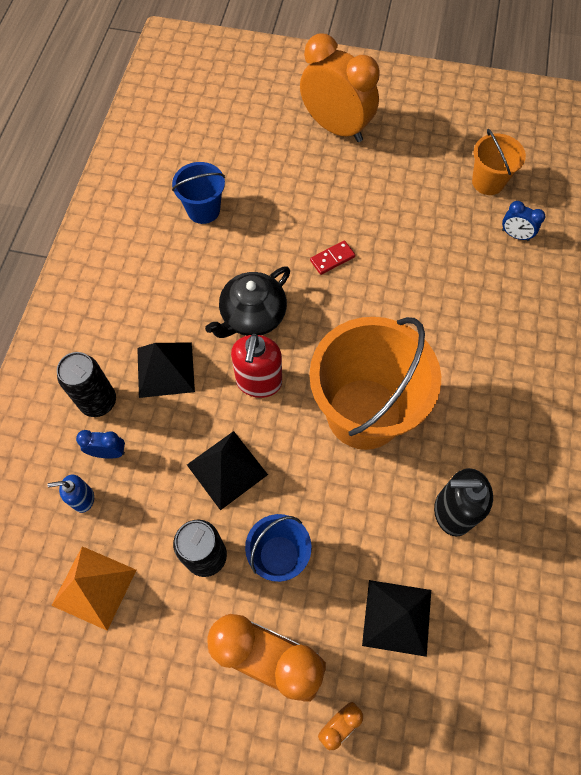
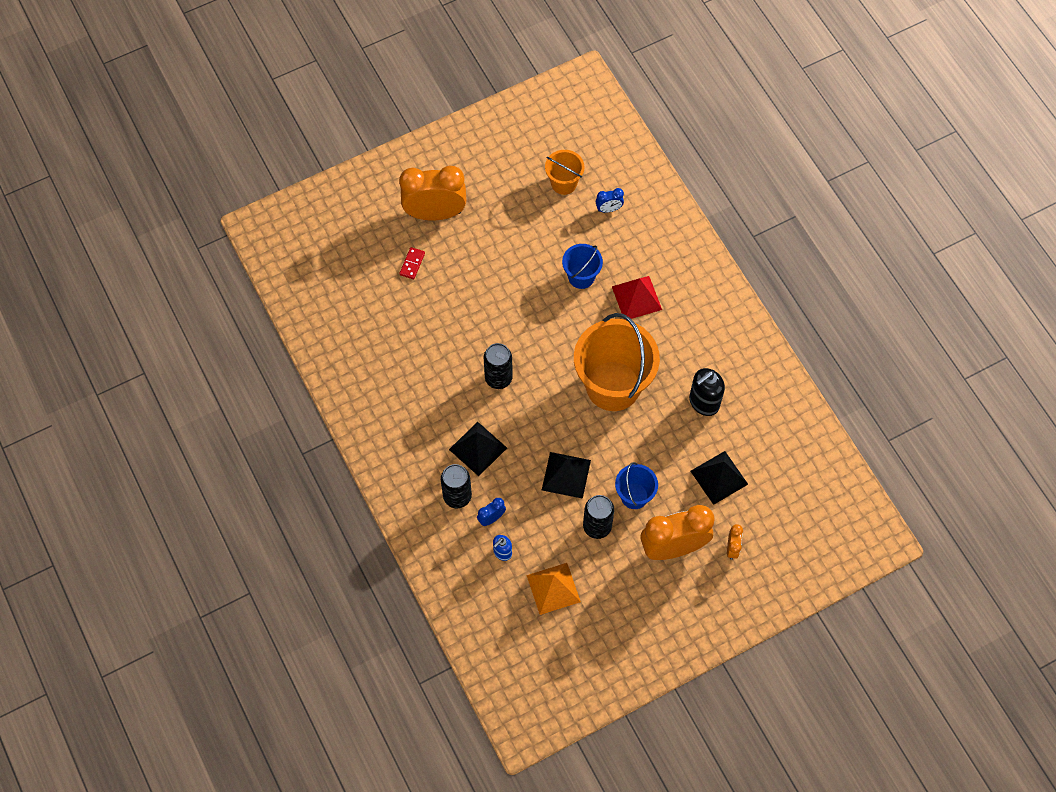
camera: 40 degrees left, 0 degrees up
blue bucket [172,162,225,224] -> blue bucket moved to [562,244,603,289]
black teapot [205,266,290,338] -> black can [484,343,513,389]
red soap dispenser [231,334,282,398] -> none
red domino [310,241,355,275] -> red domino moved to [399,247,425,279]
none -> red pyramid [612,276,662,320]

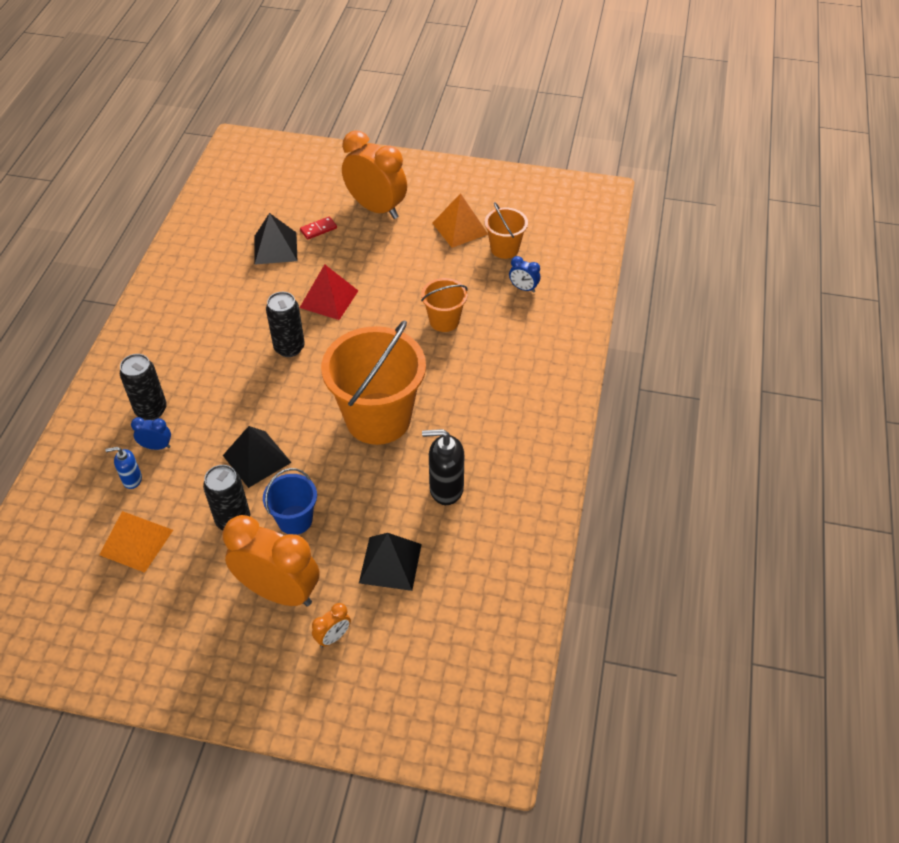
camera: 40 degrees right, 15 degrees down
black pyramid [449,422,507,476] -> black pyramid moved to [255,213,297,264]
blue bucket [562,244,603,289] -> orange bucket [421,278,468,332]
red pyramid [612,276,662,320] -> red pyramid moved to [300,264,358,320]
none -> orange pyramid [432,193,488,248]

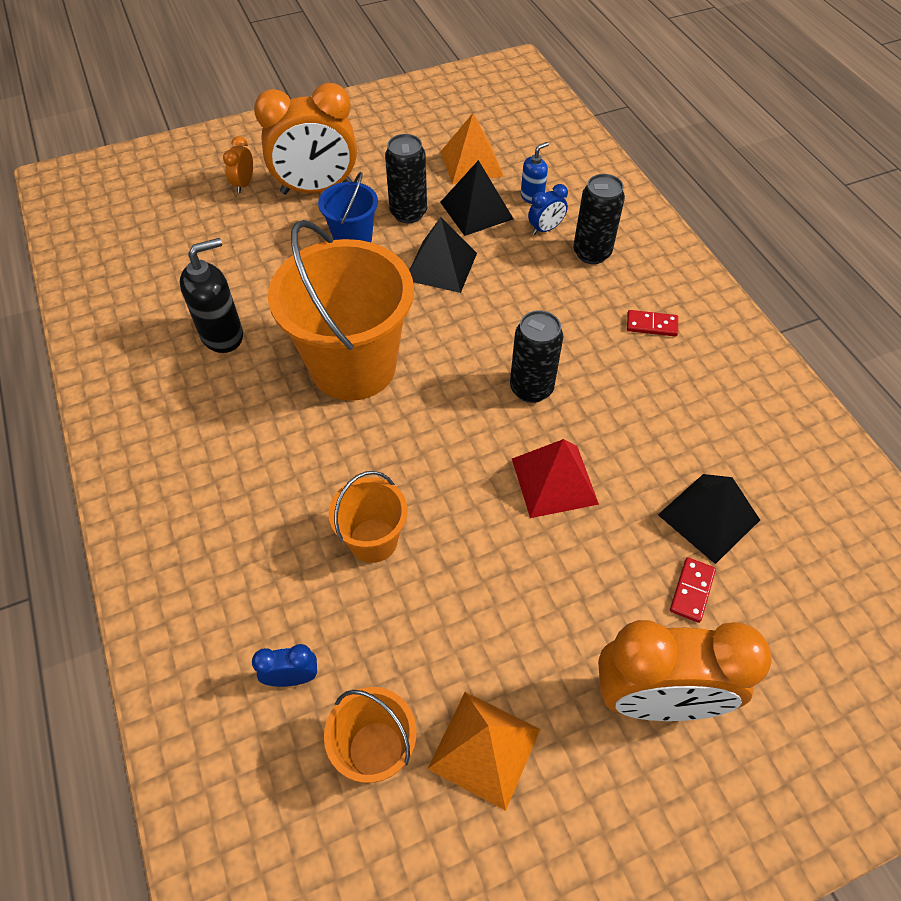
camera: 145 degrees right, 5 degrees up
black pyramid [359,533,422,591] -> black pyramid moved to [440,160,514,236]
none -> red domino [627,310,678,337]

